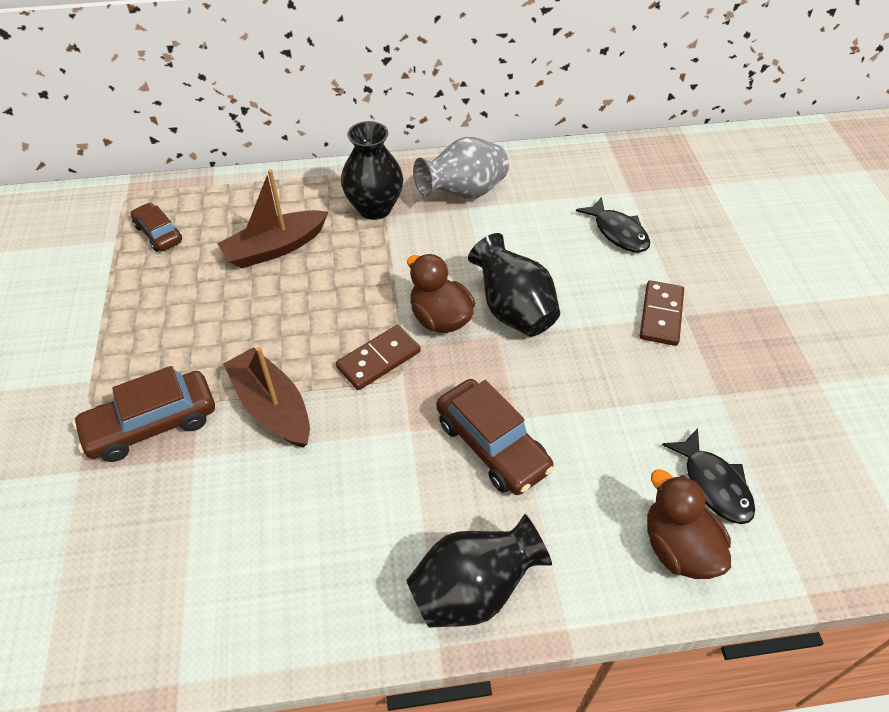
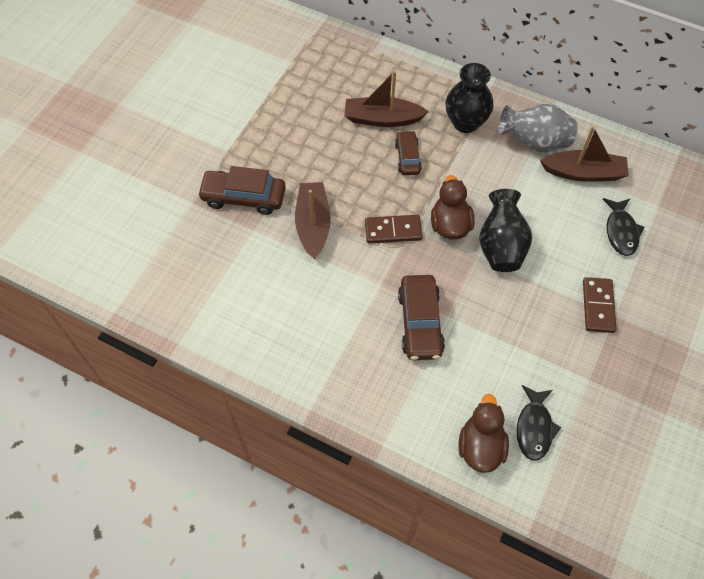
camera: 35 degrees right, 10 degrees up
brown car [131,202,182,252] -> brown car moved to [395,130,422,175]
black vase [406,514,552,628] -> none
brown domino [640,280,684,346] -> brown domino turned 45 degrees counterclockwise [583,277,617,333]
none -> brown boat [540,126,629,182]

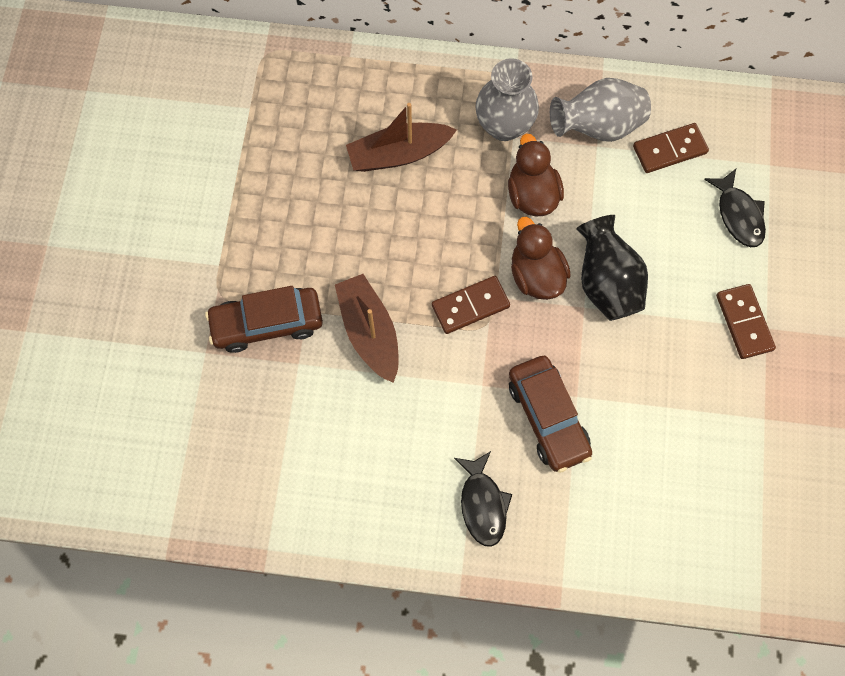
camera: 20 degrees left, 10 degrees up
brown car [395,130,422,175] -> none
black vase [445,63,493,133] -> grey vase [475,58,539,141]
brown duck [458,394,509,473] -> brown duck moved to [508,133,564,216]
black fish [517,385,561,461] -> black fish moved to [454,451,512,547]
brown boat [540,126,629,182] -> brown domino [633,123,709,173]

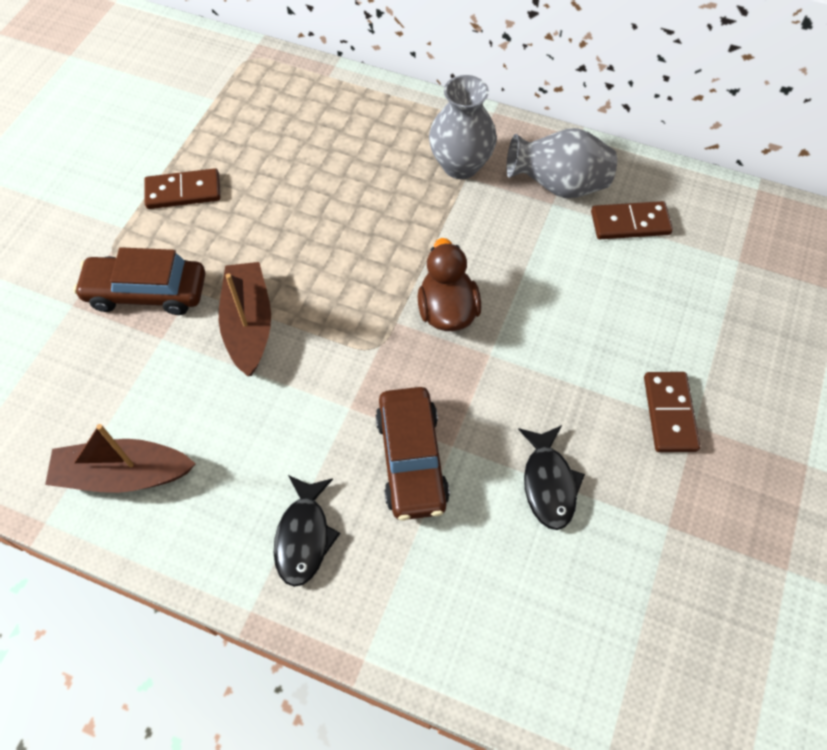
camera: 15 degrees right, 10 degrees down
brown boat [346,103,457,172] -> brown boat moved to [45,424,196,493]
brown domino [432,276,510,334] -> brown domino moved to [144,168,221,209]
brown duck [508,133,564,216] -> none
black vase [576,215,648,321] -> none
black fish [704,169,766,247] -> black fish moved to [518,425,585,530]

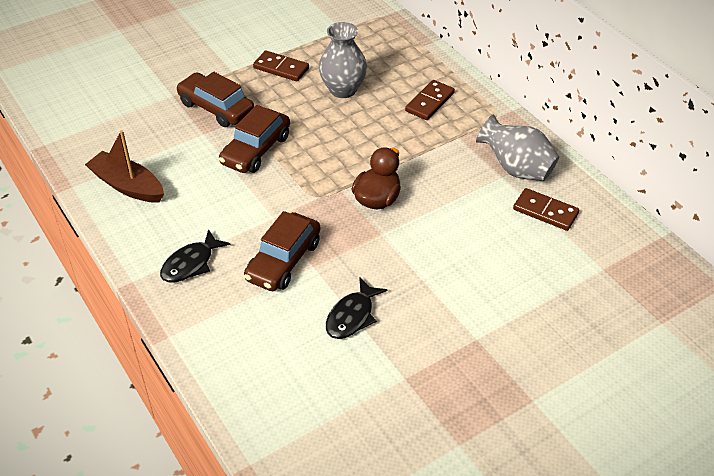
camera: 35 degrees right, 15 degrees down
brown boat [219,262,271,376] -> brown car [219,105,290,173]
grey vase [429,75,497,179] -> grey vase moved to [319,22,367,98]
brown domino [644,372,700,452] -> brown domino moved to [405,80,455,120]

